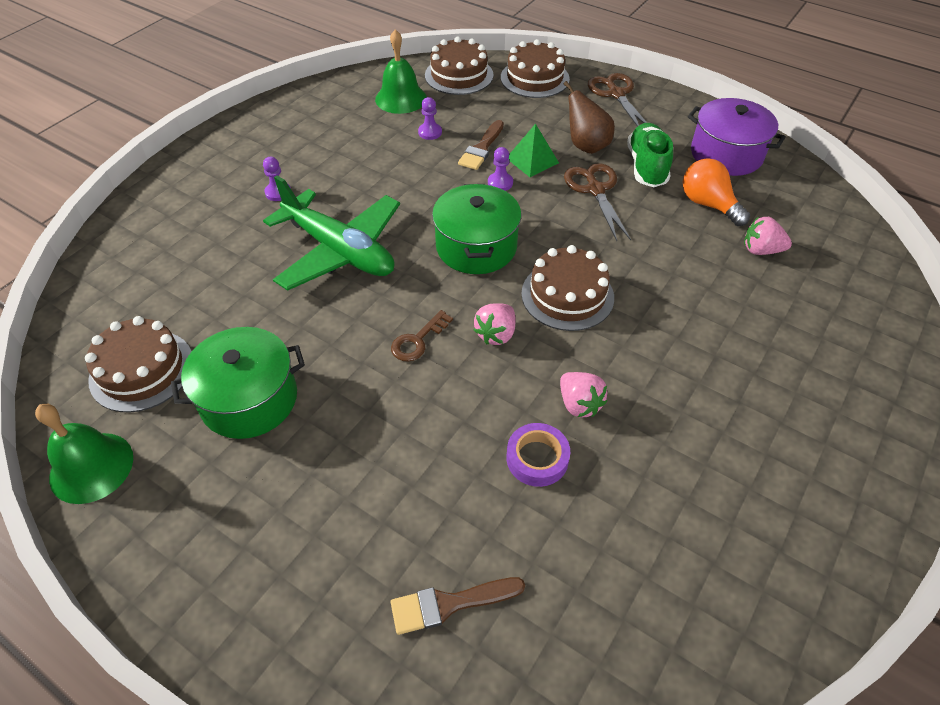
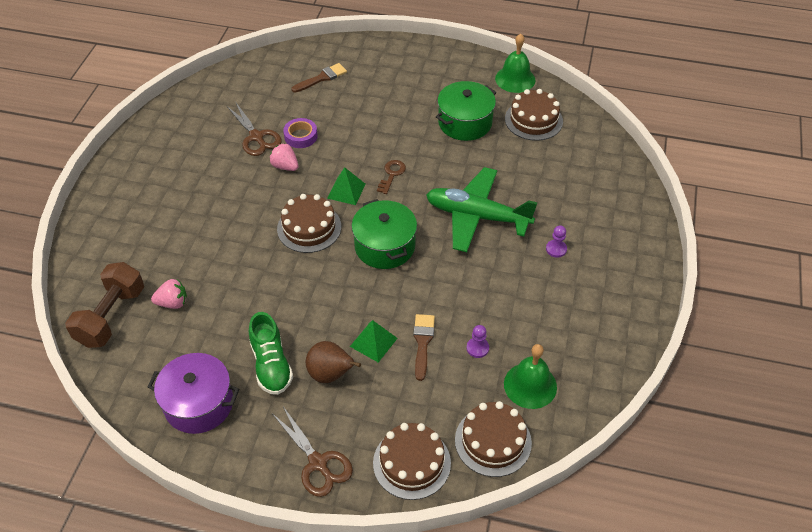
camera: 160 degrees right, 0 degrees up
pink strawberry [474,303,516,345] -> green pyramid [327,167,366,205]
purple pawn [488,147,513,191] -> none
brown scissors [564,163,631,241] -> brown scissors moved to [227,103,282,156]
orange light bulb [683,158,750,226] -> none
none -> brown dumbbell [65,262,144,348]

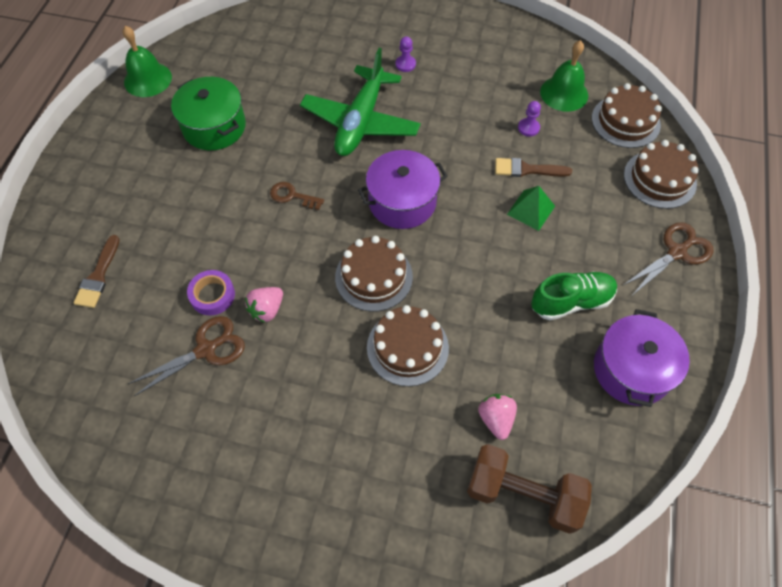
camera: 90 degrees left, 10 degrees up
brown brush [292,63,347,93] -> brown brush turned 135 degrees counterclockwise [74,235,120,308]
brown pear [306,341,361,383] -> none
green pyramid [327,167,366,205] -> none
green pot [351,199,417,269] -> purple pot [358,150,448,229]
brown cake [505,89,563,141] -> brown cake moved to [367,305,449,386]

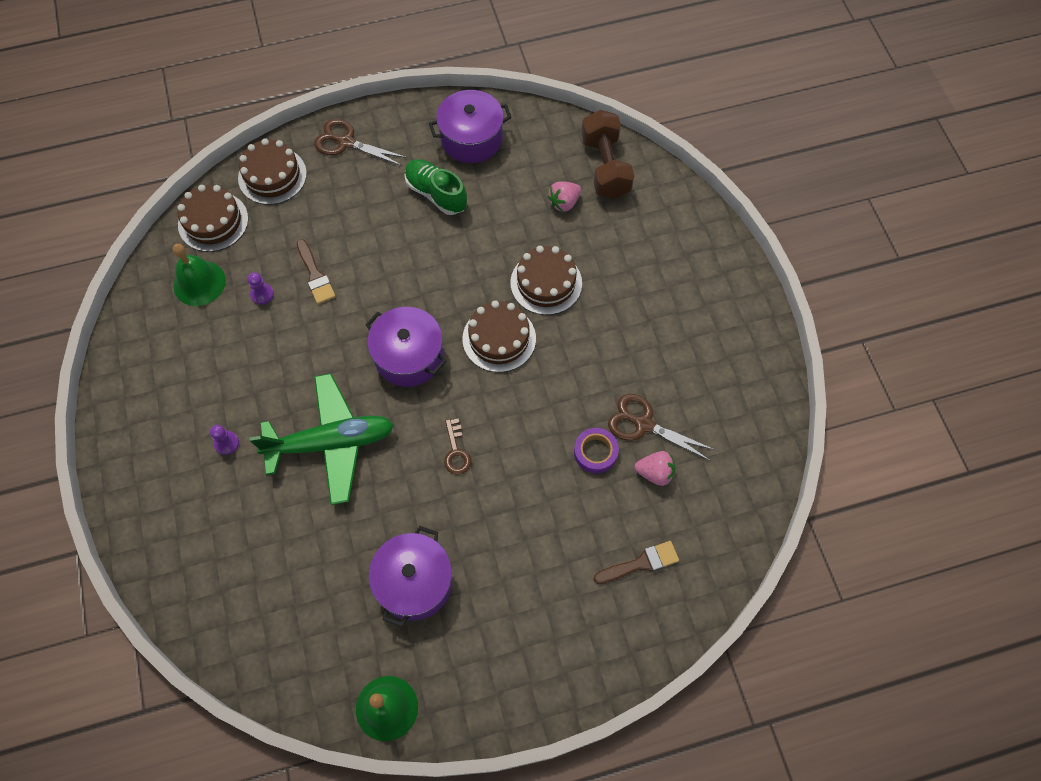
camera: 120 degrees left, 5 degrees up
green pot [171,77,246,150] -> purple pot [368,526,452,627]
pink strawberry [245,287,283,323] -> pink strawberry moved to [634,451,675,486]
green pyramid [507,186,555,231] -> none

